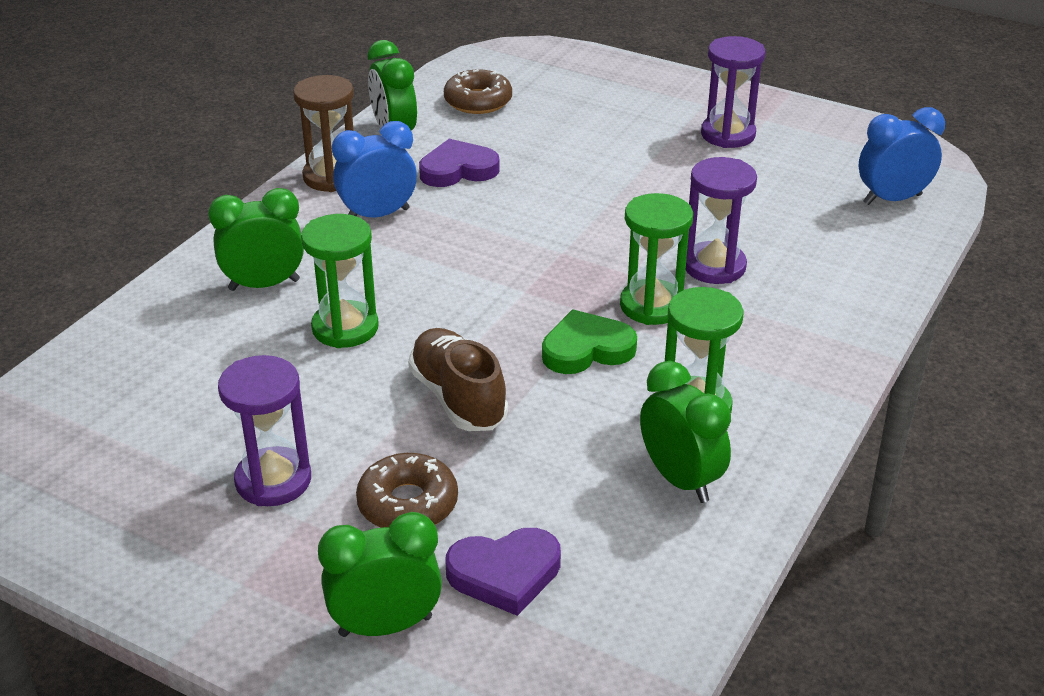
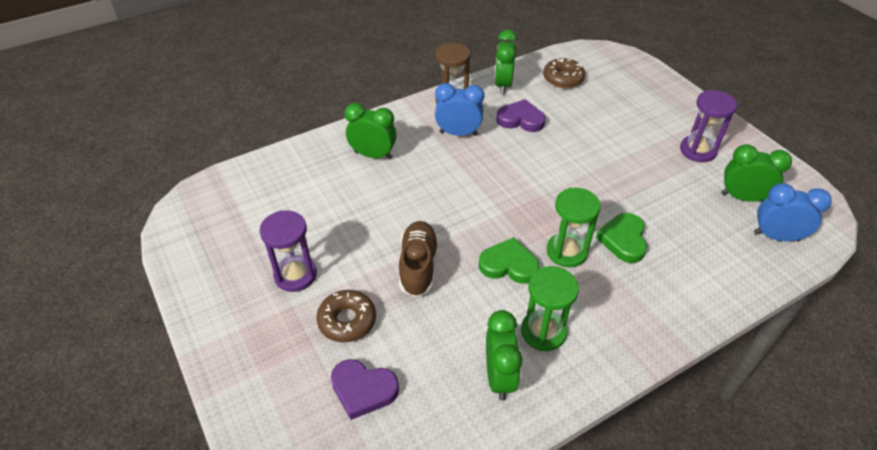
camera: 30 degrees right, 10 degrees up
green hourglass [301,214,379,348] -> none
green clock [318,512,442,637] -> green clock moved to [721,144,792,202]
purple hourglass [686,157,757,284] -> green heart [596,213,647,263]

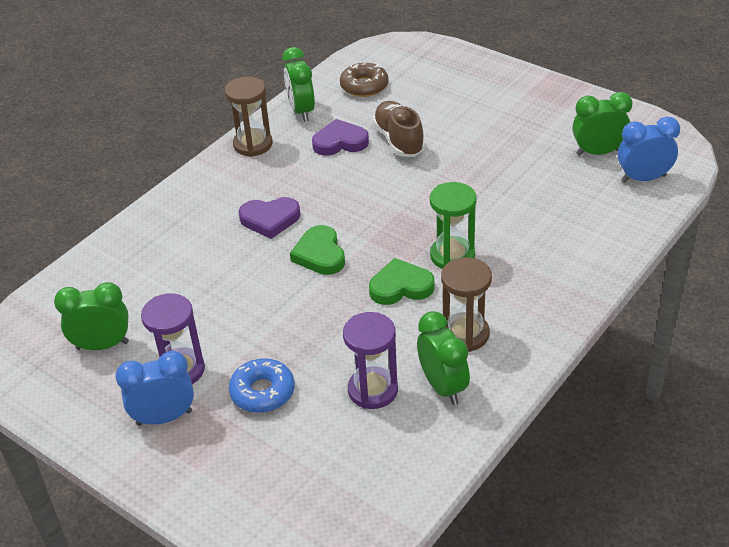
camera: 20 degrees left, 5 degrees down
brown donut [316,290,376,342] -> blue donut [229,358,295,413]
purple heart [331,359,399,420] -> purple heart moved to [238,197,300,239]
green clock [345,103,397,159] -> green clock moved to [54,282,129,350]
brown shoe [399,221,439,297] -> brown shoe moved to [372,101,425,157]
blue clock [435,83,484,136] -> blue clock moved to [116,351,194,426]
green hourglass [521,266,579,351] -> brown hourglass [441,257,492,352]
green heart [596,213,647,263] -> green heart moved to [290,225,345,275]
purple hourglass [680,90,737,162] -> purple hourglass moved to [343,312,398,409]

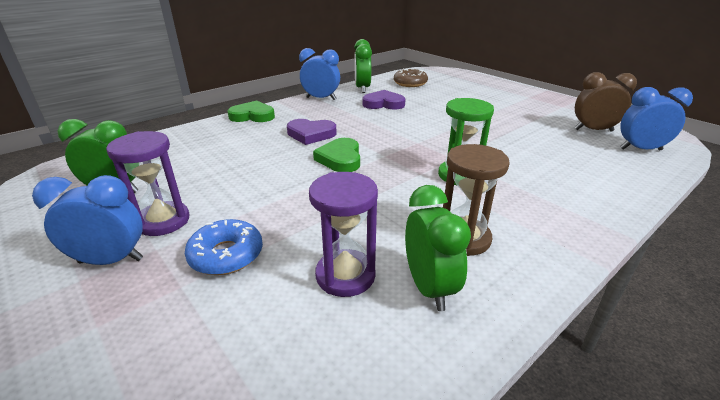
camera: 10 degrees right, 10 degrees down
brown hourglass [225,76,273,157] -> blue clock [299,48,340,100]
green heart [369,258,434,305] -> green heart moved to [228,101,275,122]
brown shoe [372,101,425,157] -> none
green clock [572,92,633,156] -> brown clock [574,72,637,131]

